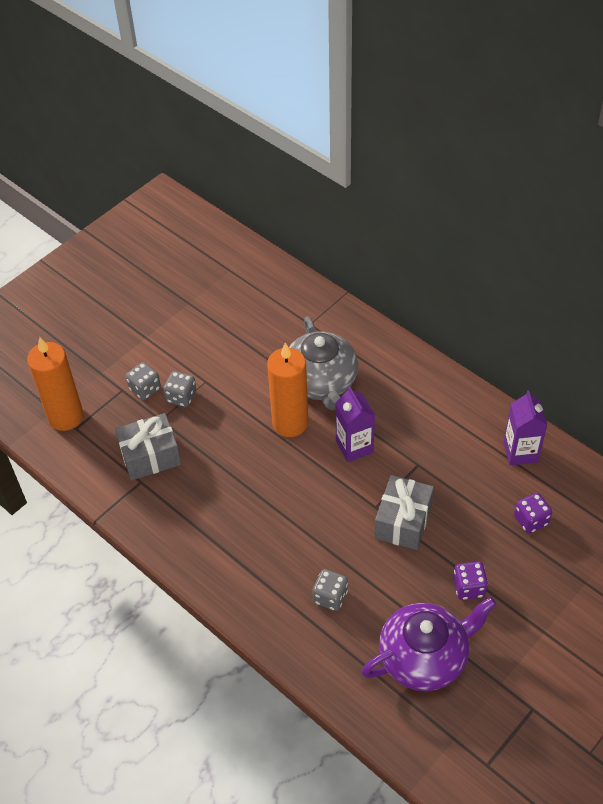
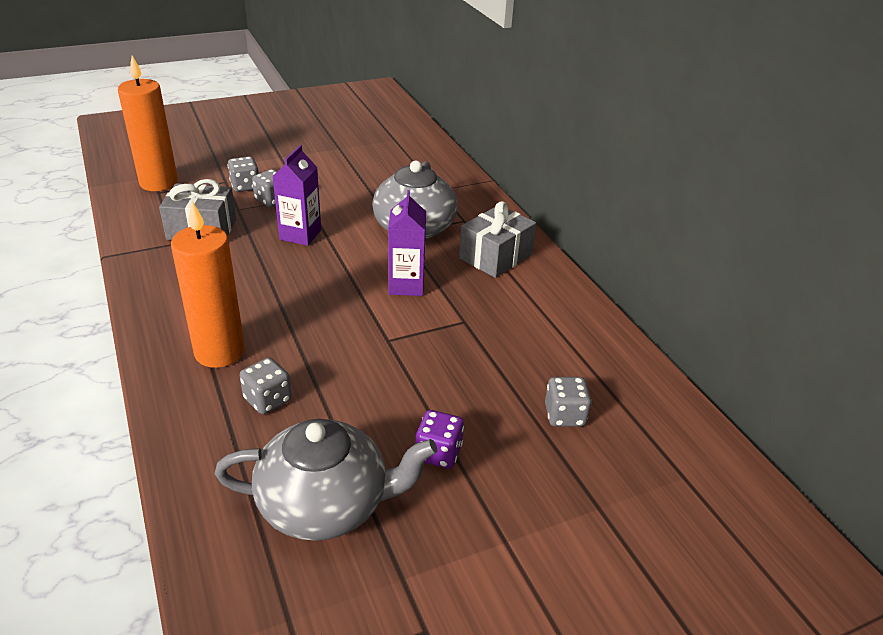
camera: 20 degrees right, 15 degrees down
orange candle [267,343,308,437] -> orange candle moved to [171,201,245,368]
purple teapot [361,597,497,691] -> grey teapot [214,419,437,541]
grey gift [374,475,434,550] -> grey gift moved to [459,201,536,278]
purple carton [503,390,547,465] -> purple carton moved to [273,145,321,246]
purple dice [514,493,552,534] -> grey dice [545,377,592,427]

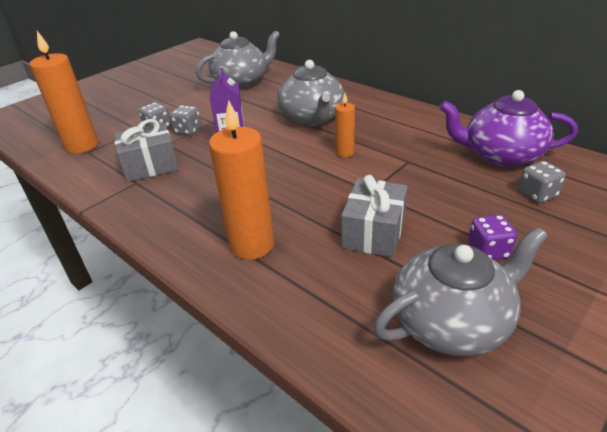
camera: 20 degrees left, 0 degrees up
grey dice [240,357,292,414] -> none
purple carton [388,190,426,296] -> orange candle [335,93,355,157]
grey gift [459,201,536,278] -> grey gift moved to [341,175,408,258]
none -> grey teapot [196,31,280,89]
none -> purple teapot [439,90,578,167]

